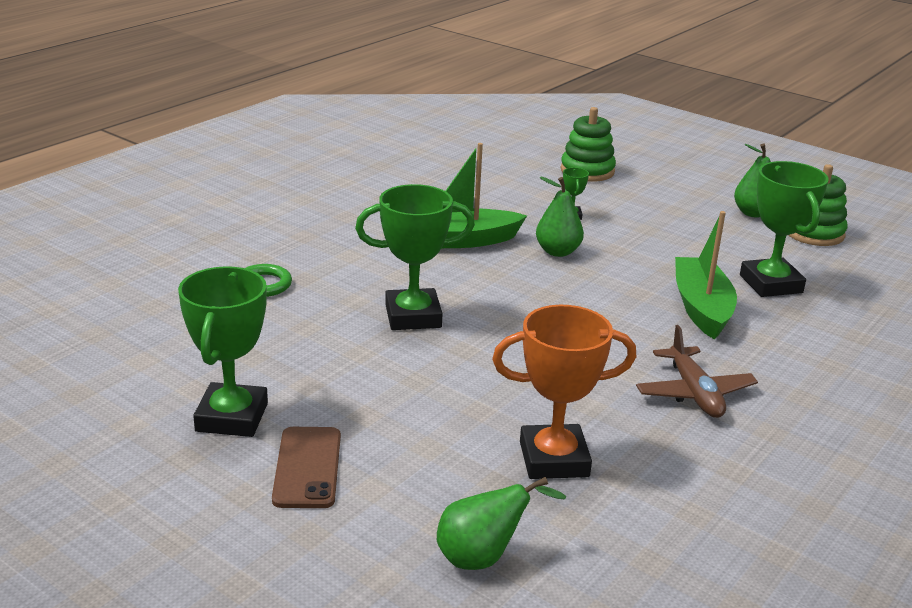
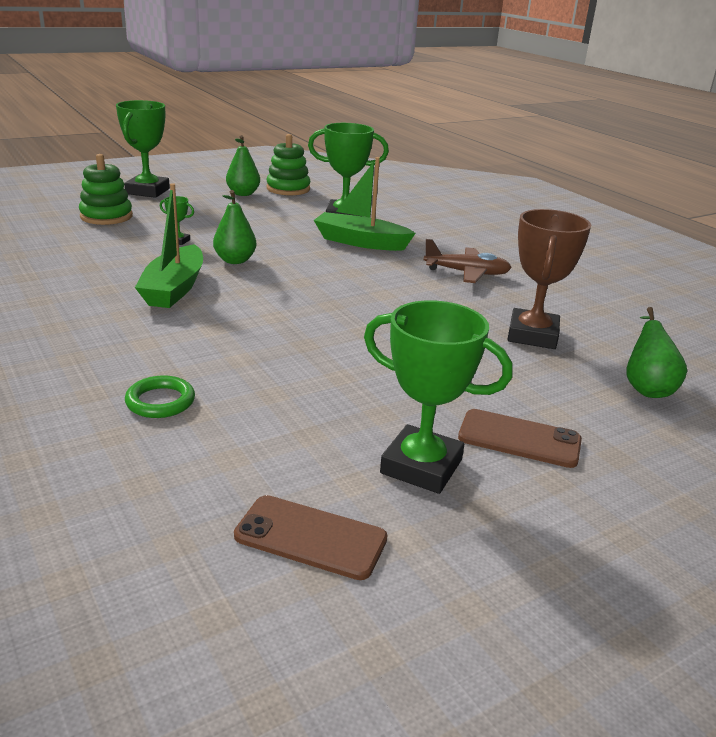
camera: 70 degrees left, 0 degrees up
green trophy [355,184,475,330] -> green trophy moved to [116,100,170,198]
orange trophy [492,305,637,479] -> brown trophy [507,209,591,349]
none -> brown phone [234,495,387,580]

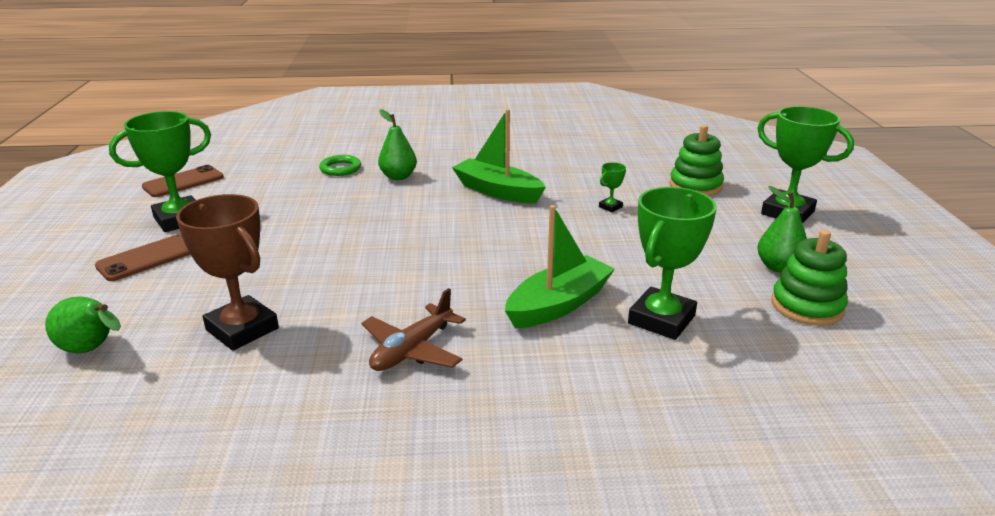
camera: 120 degrees right, 0 degrees up
green pear [213,190,257,264] -> green pear moved to [378,109,417,180]

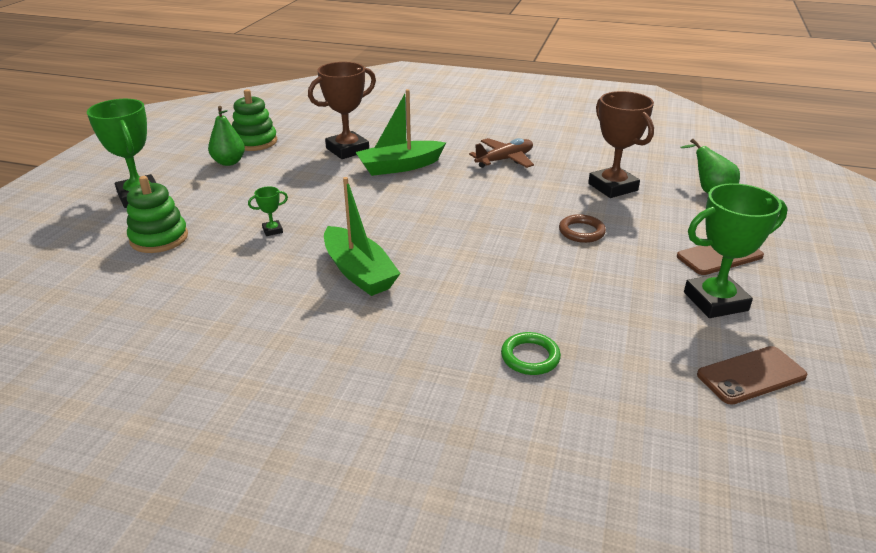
camera: 160 degrees left, 5 degrees up
green pear [378,109,417,180] -> none
green trophy [628,187,717,340] -> brown trophy [308,62,376,159]
none -> brown ring [559,214,606,243]

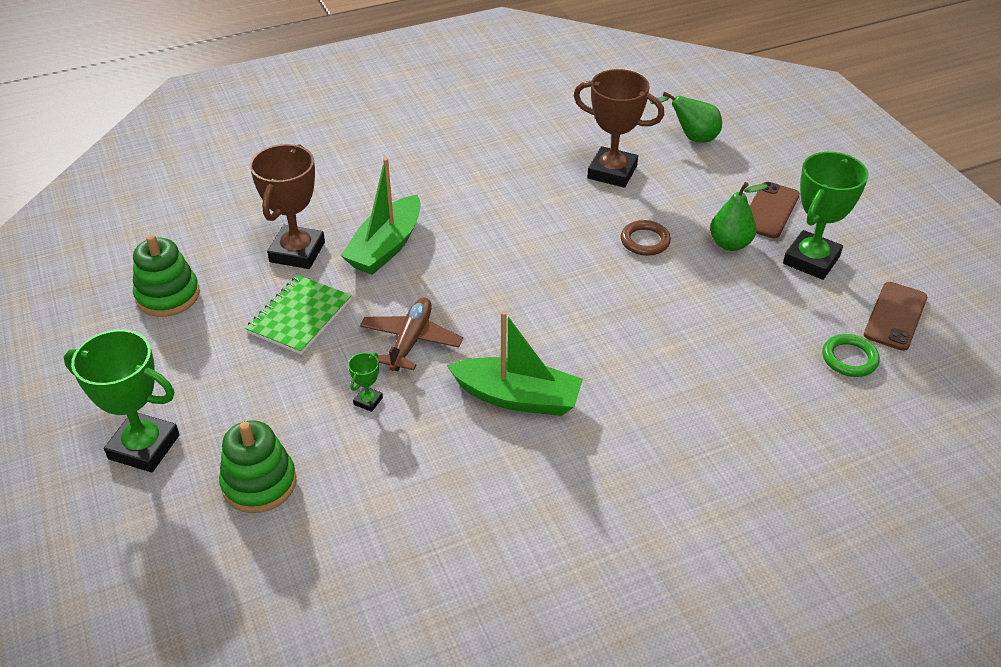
camera: 40 degrees left, 10 degrees up
green pear [208,106,245,166] -> green pear moved to [710,182,768,251]
brown plane [469,138,534,168] -> brown plane moved to [360,298,463,371]
green ring [501,332,561,375] -> green ring moved to [822,334,880,377]
none -> green notebook [245,275,352,354]

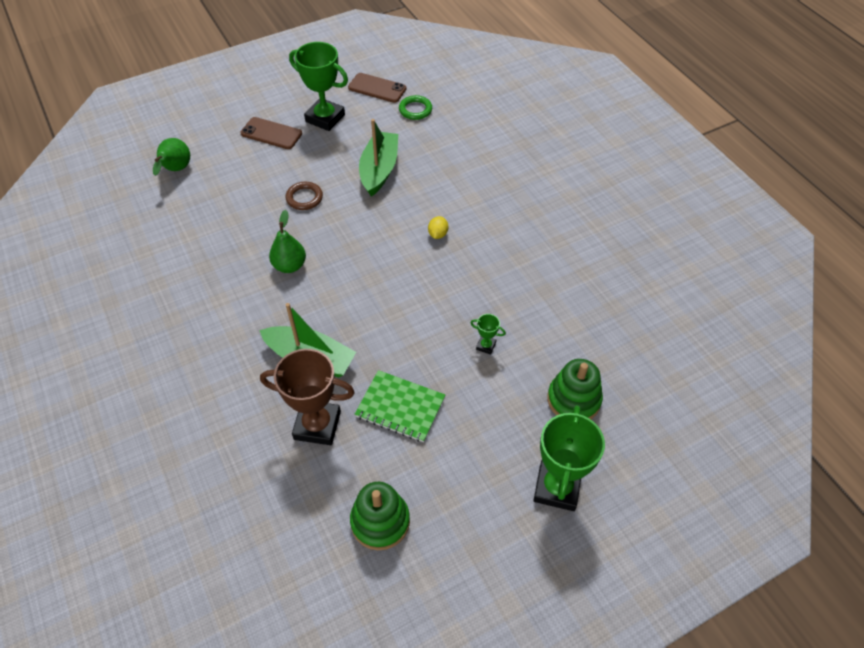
camera: 95 degrees left, 10 degrees up
brown plane [360,298,463,371] -> none
green boat [447,311,583,416] -> green boat moved to [359,119,398,196]
brown trophy [573,69,664,188] -> none
green pear [710,182,768,251] -> green pear moved to [269,210,306,273]
none -> yellow lemon [428,216,448,239]

